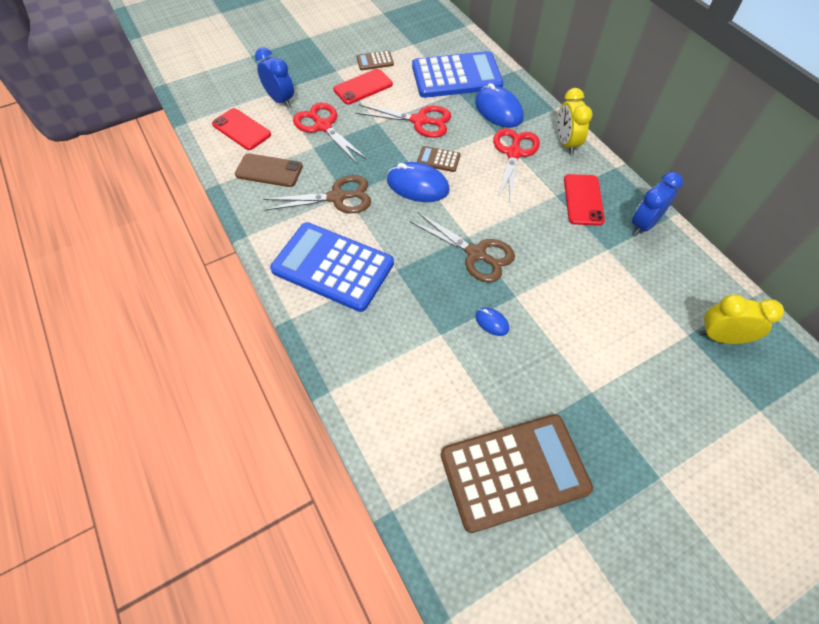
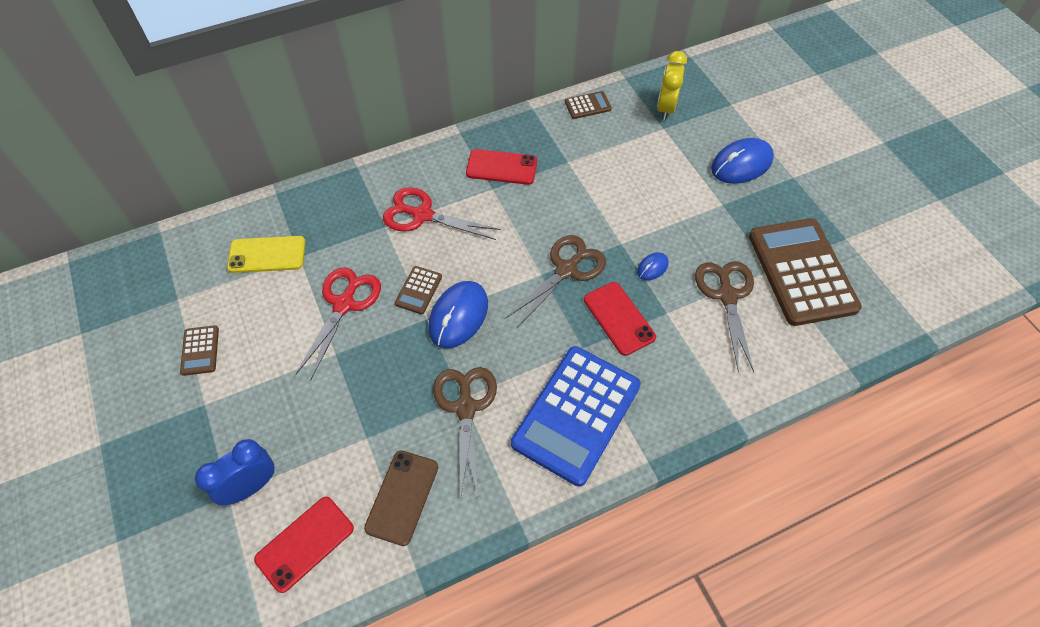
camera: 85 degrees left, 0 degrees up
red scissors [293,103,367,163] -> none
red phone [333,69,393,104] -> red phone moved to [584,282,656,356]
blue calculator [412,51,503,98] -> yellow phone [227,236,306,273]
blue mouse [475,83,523,128] -> blue mouse moved to [711,138,774,184]
yellow clock [557,88,593,154] -> none
blue clock [632,172,683,235] -> none
none -> brown calculator [565,91,612,119]
none -> brown scissors [695,261,754,372]

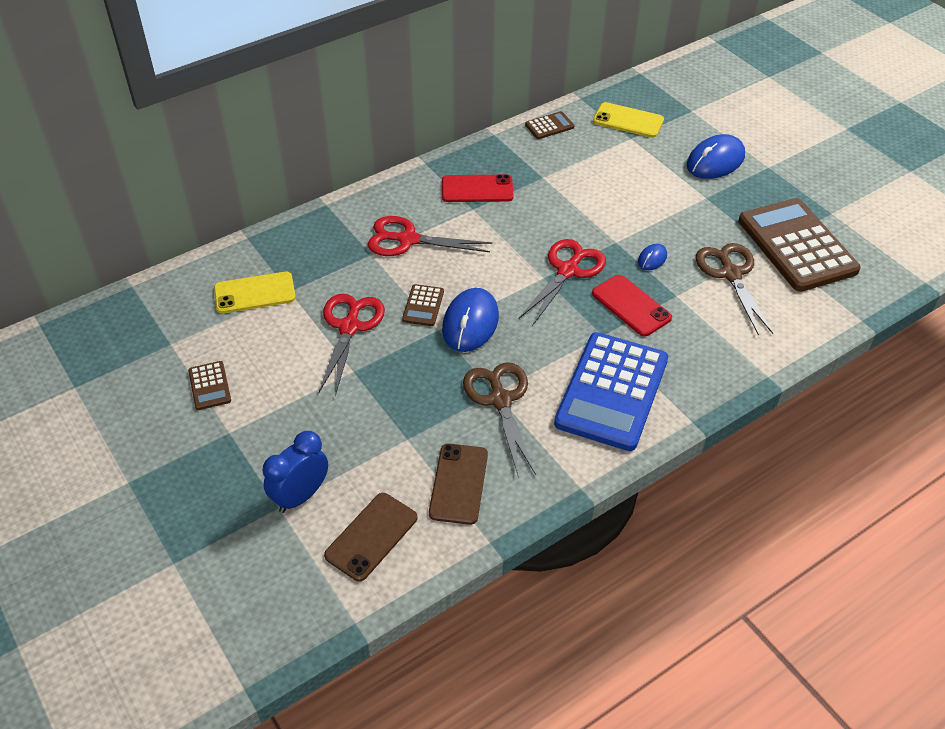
camera: 10 degrees left, 10 degrees down
red phone [254,497,354,593] -> brown phone [324,493,417,582]
brown scissors [505,235,606,329] -> red scissors [518,239,606,326]
yellow clock [657,51,687,120] -> yellow phone [593,102,664,138]

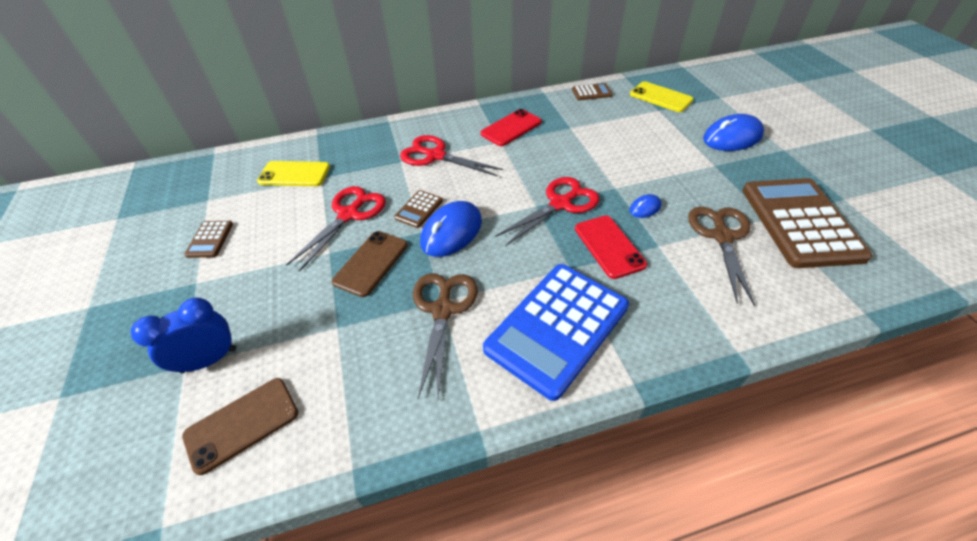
camera: 20 degrees right, 0 degrees up
brown phone [429,443,488,525] -> brown phone moved to [332,231,408,297]
red phone [442,174,513,202] -> red phone turned 60 degrees counterclockwise [481,109,542,146]

